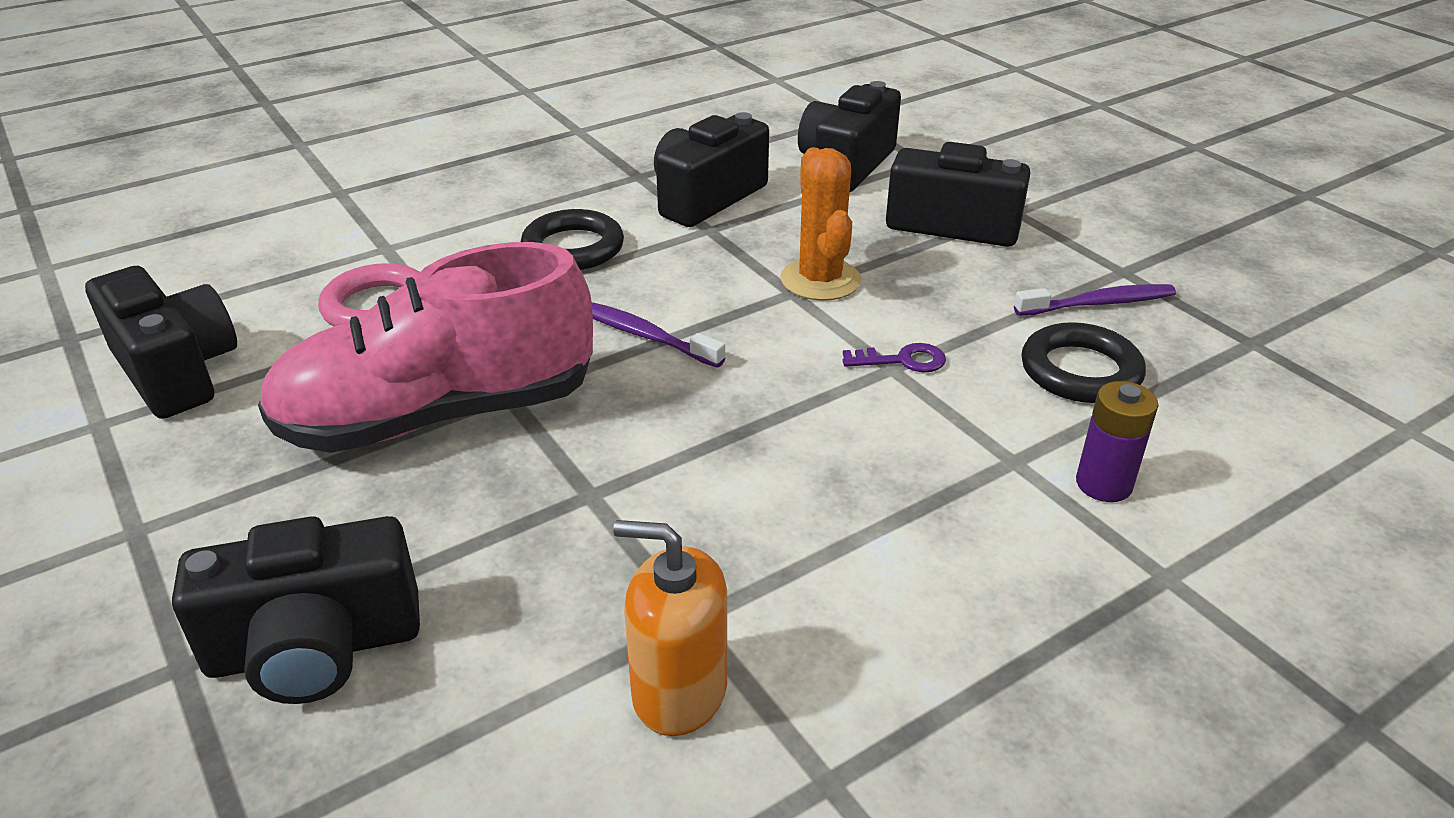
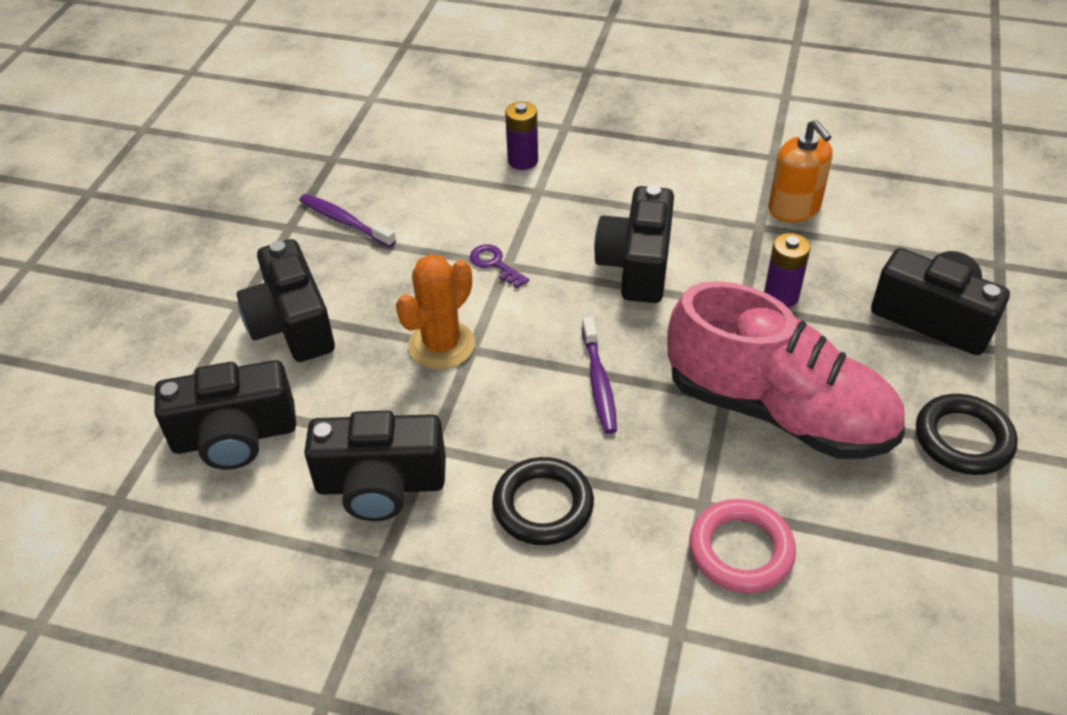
camera: 130 degrees left, 10 degrees up
black camera [85,266,237,419] -> black camera moved to [594,185,674,303]
black ring [1021,322,1146,403] -> black ring moved to [916,394,1018,475]
none -> purple battery [764,233,811,308]

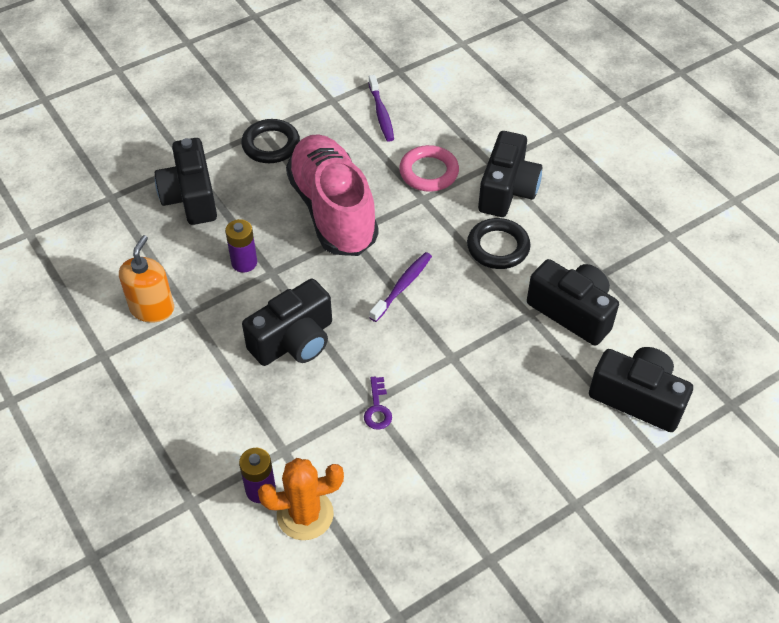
camera: 140 degrees left, 5 degrees up
black camera [237,239,335,362] -> black camera moved to [478,131,542,217]
purple toothbrush [299,194,396,247] -> purple toothbrush moved to [368,75,394,142]
orange cactus [396,254,475,369] -> orange cactus moved to [258,458,344,540]

